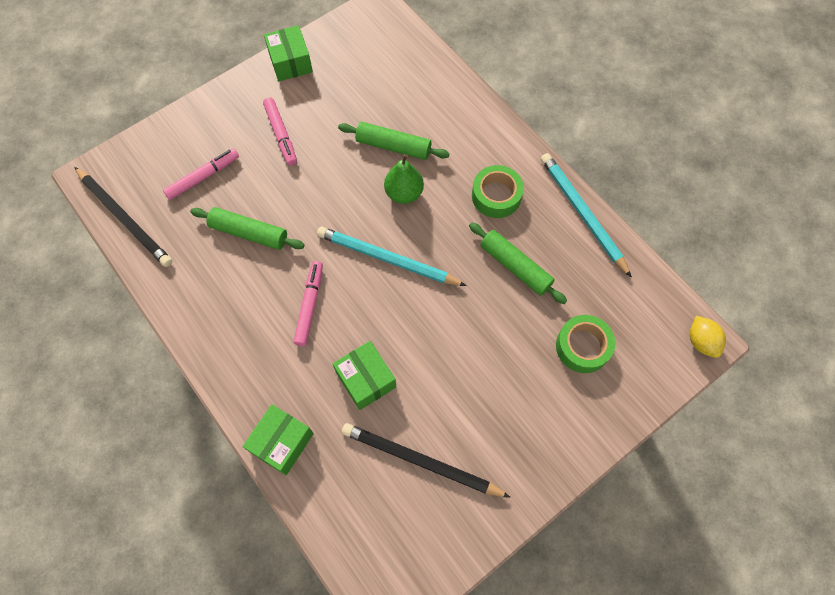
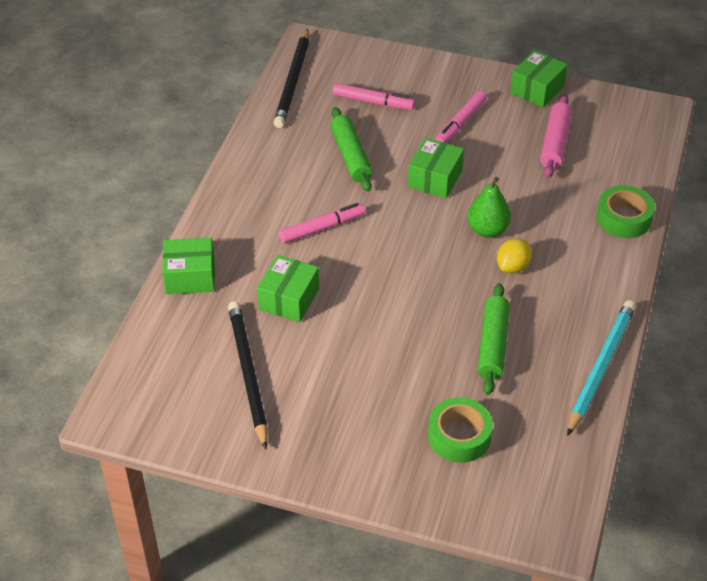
camera: 55 degrees right, 20 degrees down
turquoise pencil [317,227,467,286] -> none
green rolling pin [338,122,450,160] -> none
green tape [472,165,524,218] -> green tape moved to [597,185,655,238]
yellow lemon [690,316,726,358] -> yellow lemon moved to [497,238,532,273]
none -> green box [408,138,464,199]
none -> pink rolling pin [540,95,572,178]

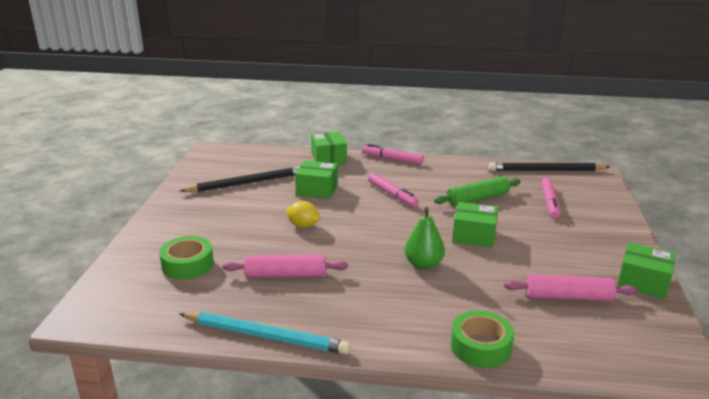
camera: 80 degrees right, 20 degrees down
pink marker [436,91,487,143] -> pink marker moved to [362,144,424,164]
green rolling pin [478,283,510,395] -> pink rolling pin [223,255,348,277]
yellow lemon [497,238,532,273] -> yellow lemon moved to [286,201,321,228]

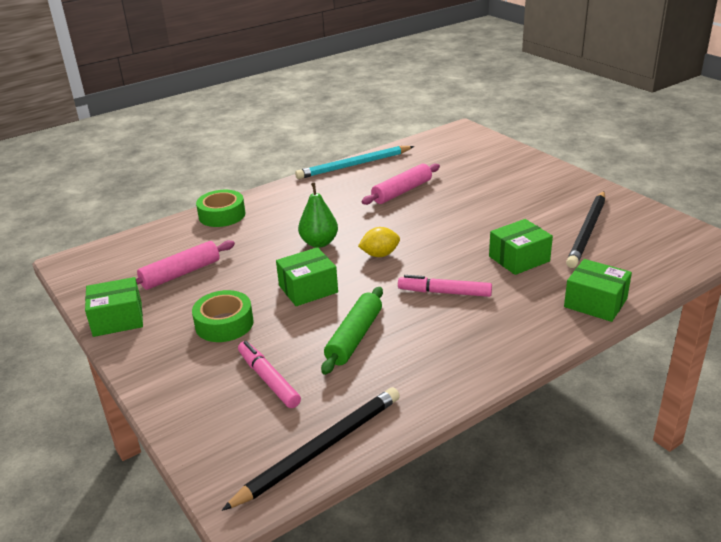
camera: 140 degrees right, 5 degrees up
green tape [159,236,214,280] -> green tape moved to [192,290,254,342]
yellow lemon [286,201,321,228] -> yellow lemon moved to [358,227,400,257]
pink marker [362,144,424,164] -> none

